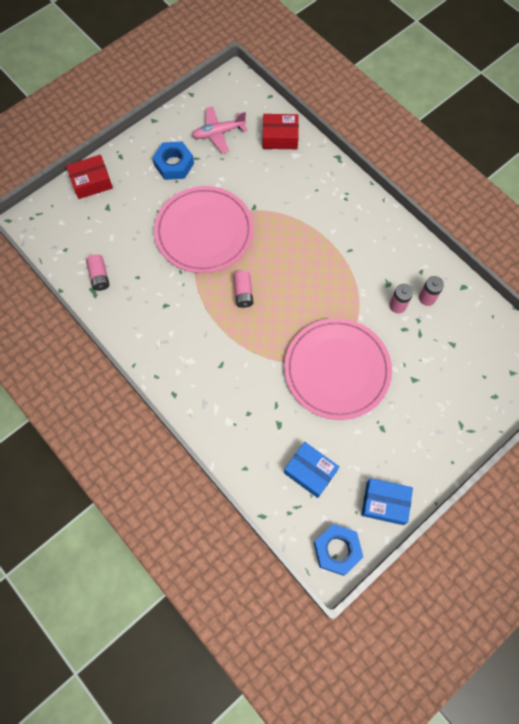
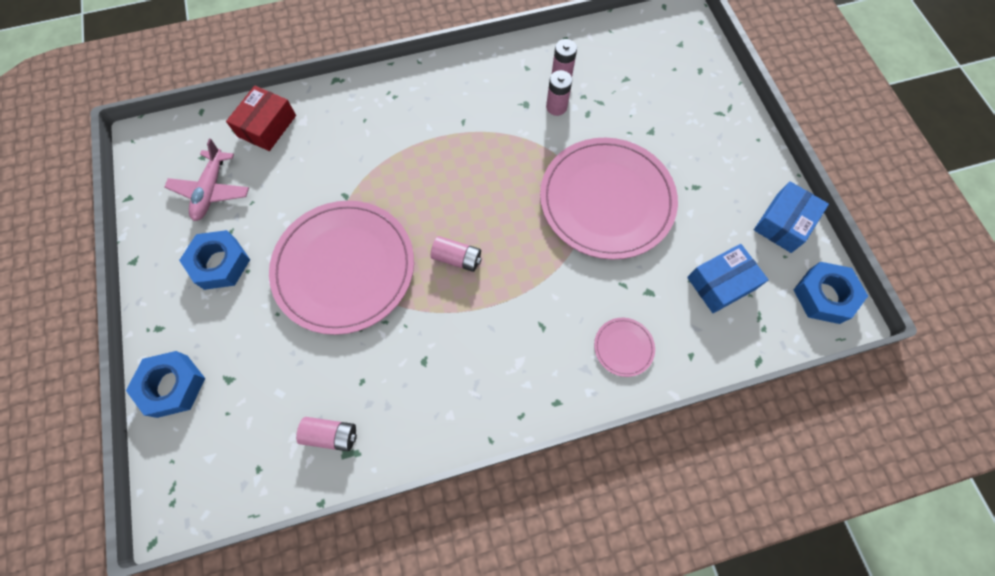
camera: 65 degrees left, 0 degrees up
red box [66,155,113,199] -> blue nut [126,351,205,418]
none -> pink plate [594,318,655,377]

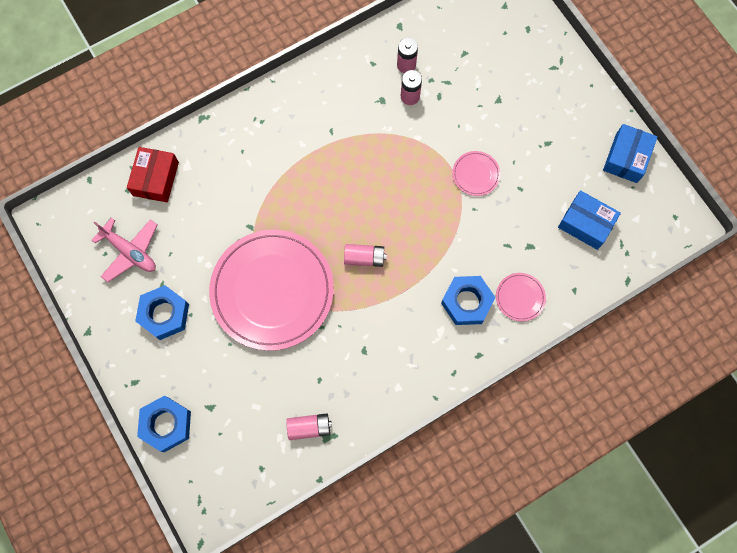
camera: 15 degrees left, 5 degrees up
pink plane [165,139,249,221] -> pink plane turned 45 degrees counterclockwise [91,218,157,282]
pink plate [540,138,678,260] -> pink plate [452,151,501,196], size x0.40
blue box [687,244,769,313] -> blue box turned 75 degrees clockwise [558,190,621,250]
blue nut [794,262,868,324] -> blue nut moved to [441,276,496,325]

